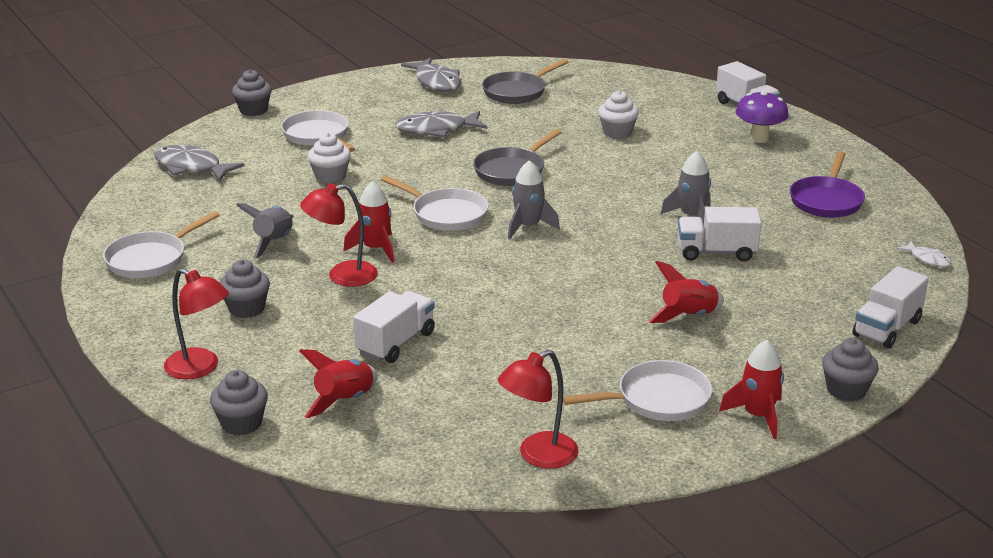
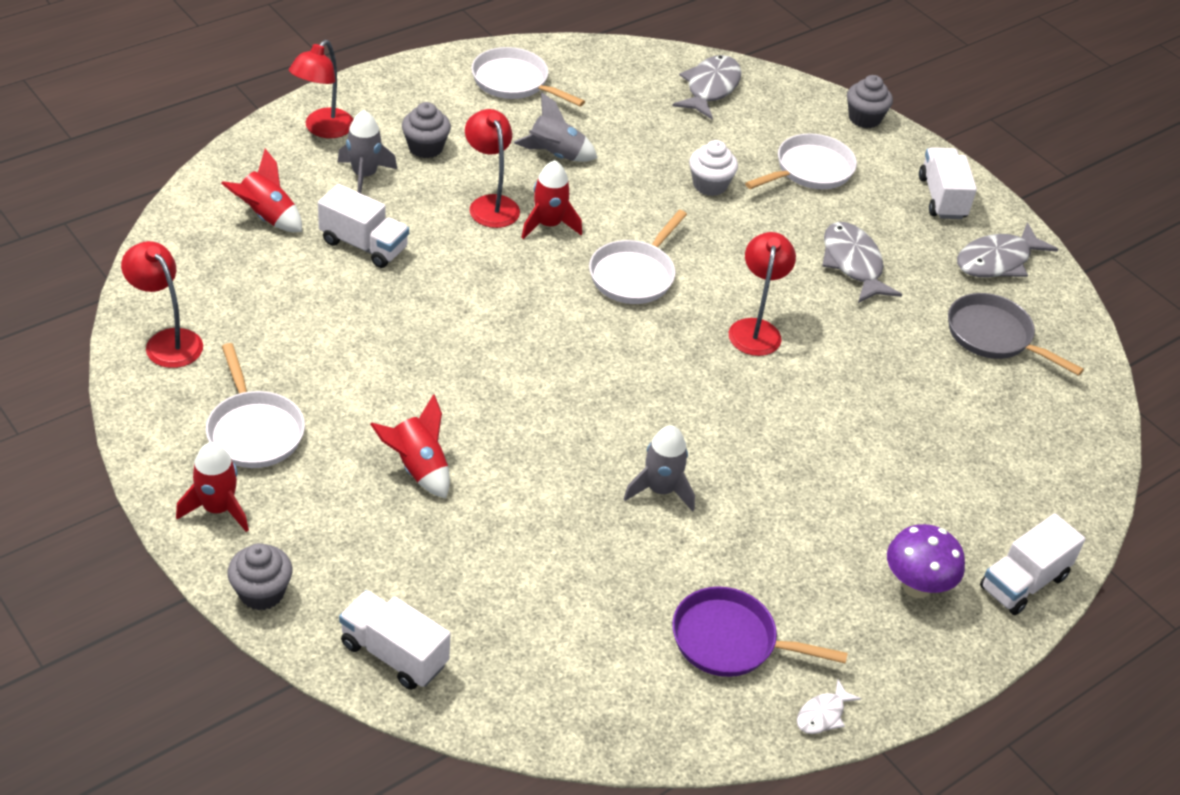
camera: 80 degrees right, 15 degrees up
grey cupcake [210,370,268,435] -> none
grey pan [473,129,562,186] -> red lamp [729,232,796,356]
grey rocket [508,160,560,239] -> grey rocket moved to [338,110,397,193]
white cupcake [598,91,639,139] -> none
white truck [678,207,762,261] -> white truck moved to [919,147,977,219]
white fish [897,241,951,267] -> white fish moved to [797,680,861,734]

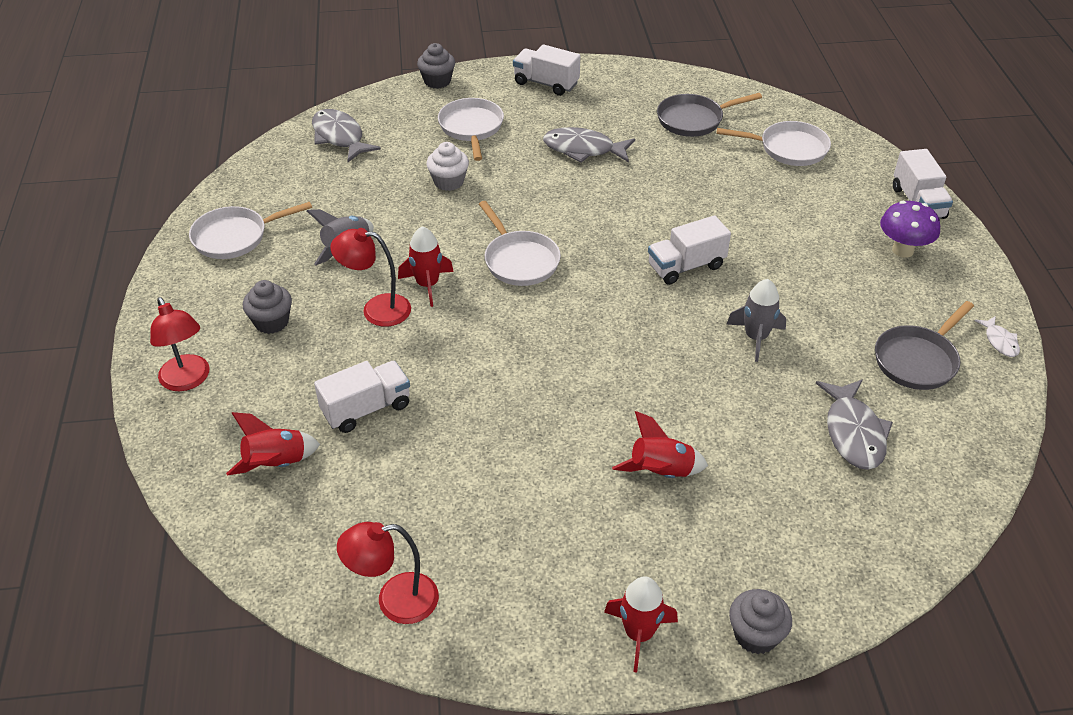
camera: 55 degrees left, 0 degrees up
white pan [206,343,305,468] -> white pan moved to [717,121,831,166]
grey rocket [338,110,397,193] -> none
white truck [339,590,451,690] -> white truck moved to [648,215,731,285]
purple pan [672,586,848,677] -> grey pan [875,301,974,390]
red lamp [729,232,796,356] -> none
grey fish [957,222,1058,278] -> grey fish moved to [816,380,893,470]

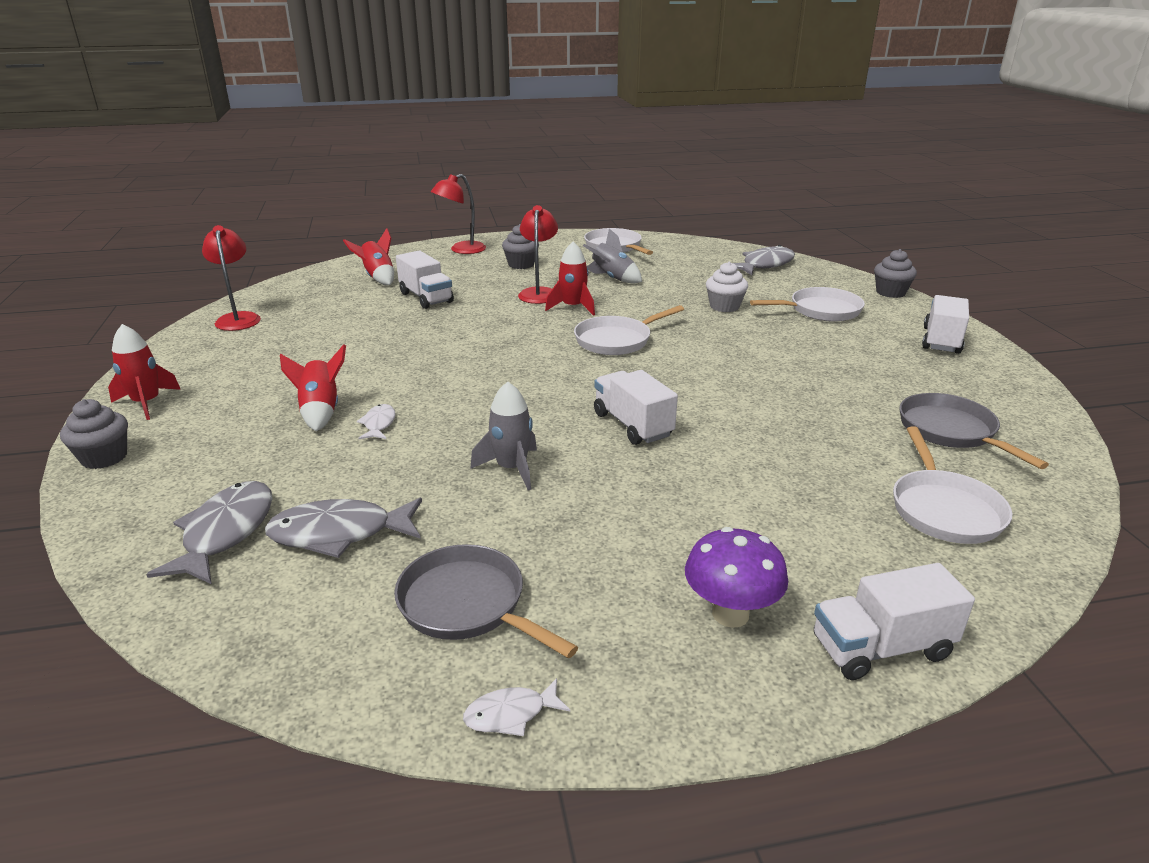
camera: 85 degrees right, 15 degrees down
grey fish [543,127,635,163] -> grey fish moved to [146,481,273,584]
none -> white fish [357,404,396,439]

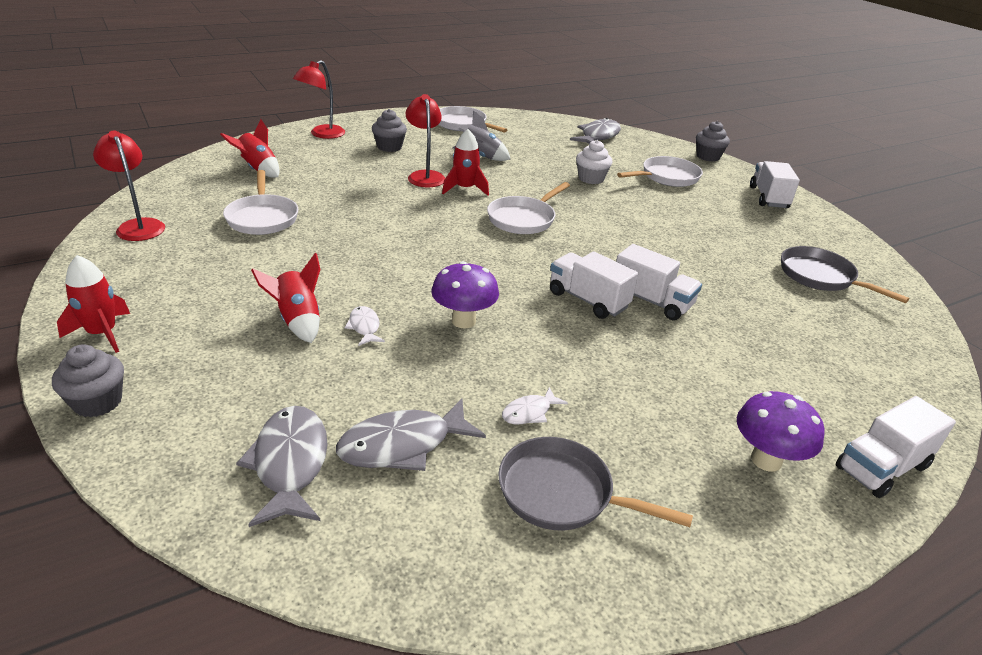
camera: 20 degrees left, 5 degrees up
white truck [396,251,454,309] -> white truck moved to [616,244,702,320]
white fish [463,678,570,736] -> white fish moved to [502,387,568,424]
grey rocket [470,382,537,490] -> none
white pan [893,426,1012,544] -> white pan moved to [223,170,298,235]
none -> purple mushroom [432,261,499,329]

